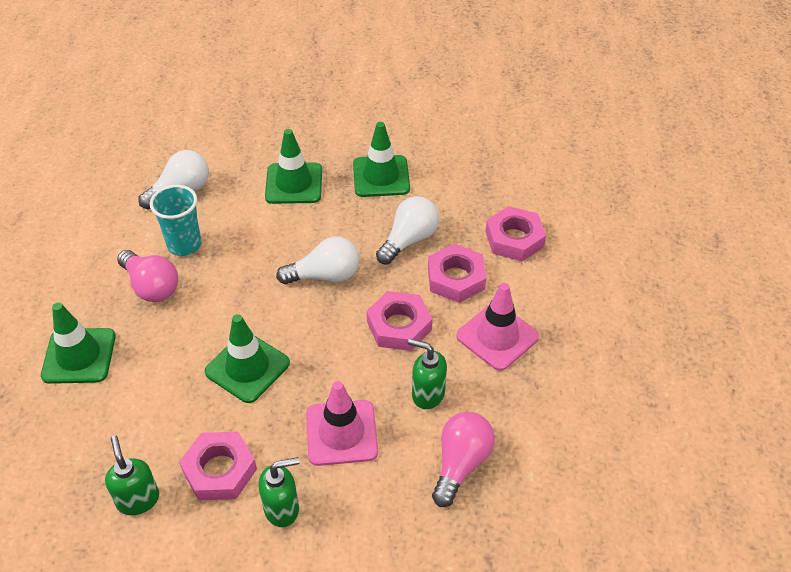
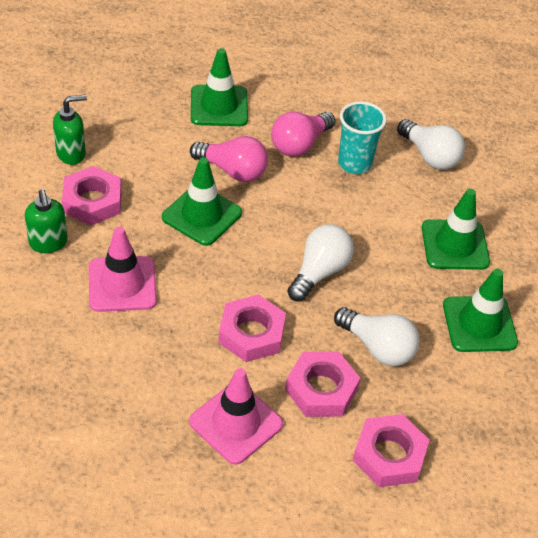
camera: 85 degrees right, 0 degrees up
white light bulb [276,236,359,284] -> white light bulb turned 135 degrees counterclockwise [287,224,354,301]
green soap dispenser [408,338,447,409] -> none
pink light bulb [432,412,495,507] -> pink light bulb moved to [190,136,268,182]

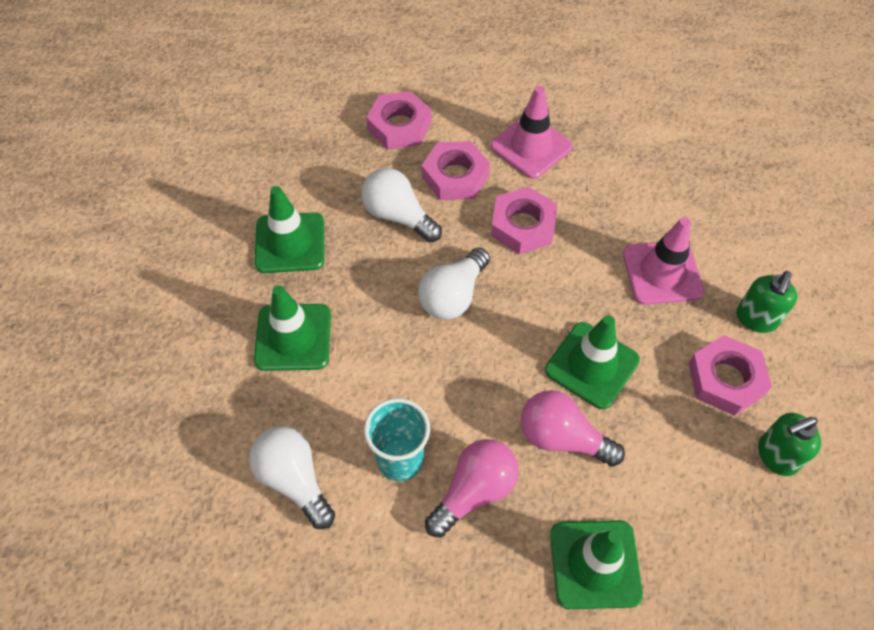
camera: 175 degrees left, 10 degrees up
green soap dispenser [25,189,68,253] -> green soap dispenser turned 135 degrees counterclockwise [737,271,798,333]

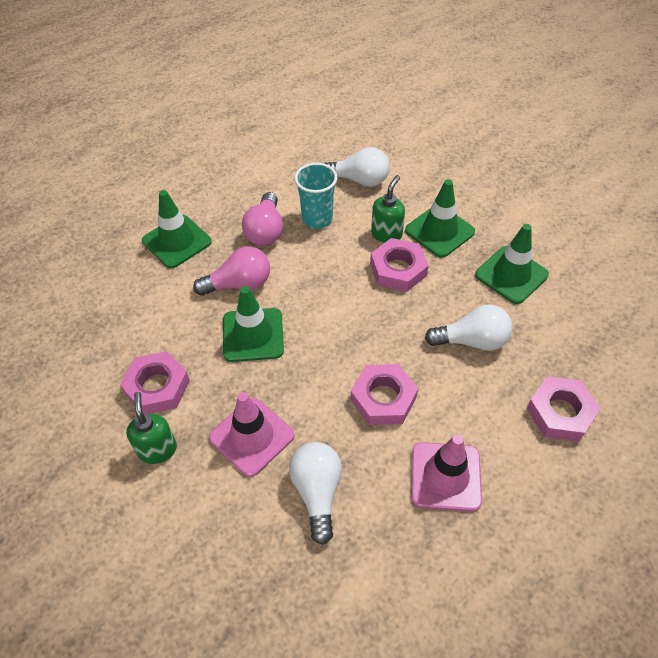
camera: 140 degrees right, 5 degrees down
white light bulb [418,247,490,320] -> white light bulb moved to [289,442,342,545]
pink nut [422,141,490,200] -> pink nut moved to [370,238,429,292]
green soap dispenser [758,413,821,476] -> green soap dispenser moved to [371,175,405,243]

